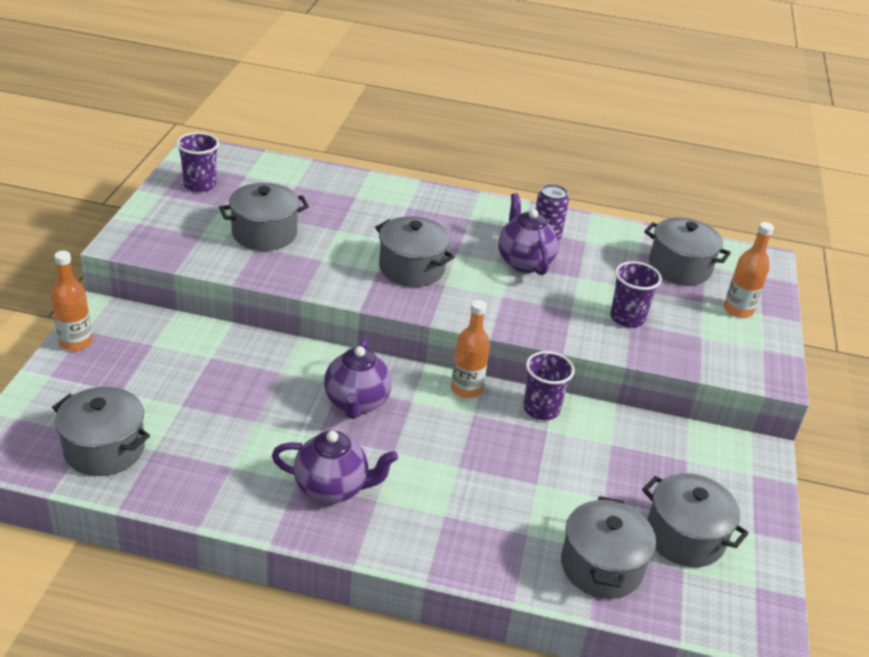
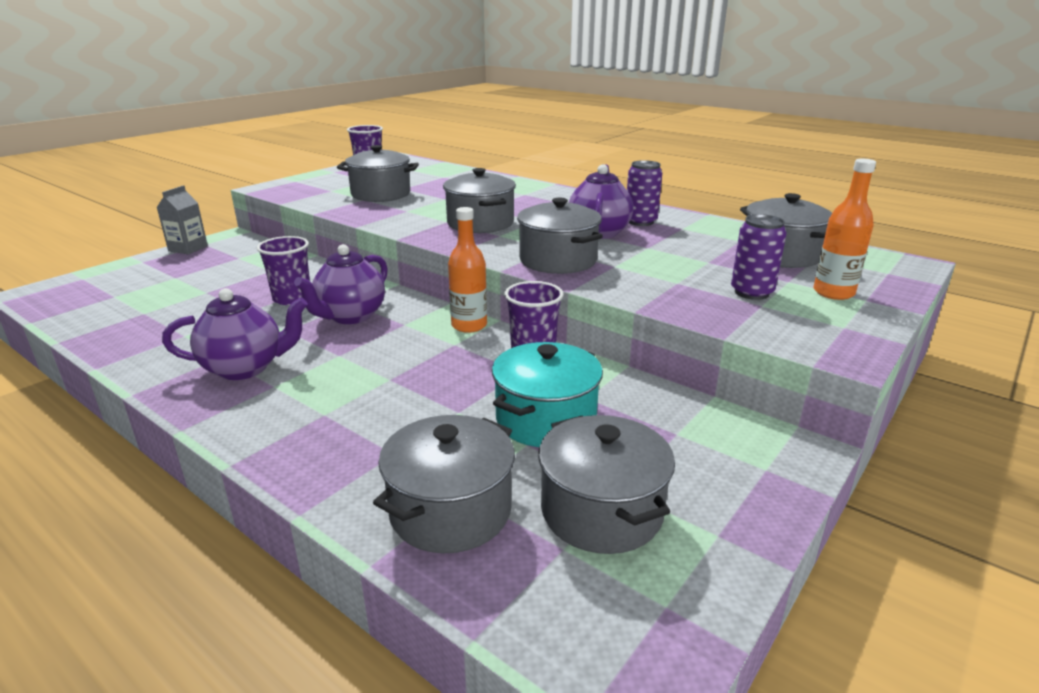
camera: 30 degrees right, 10 degrees down
orange bottle [51,251,92,351] -> grey carton [157,185,208,254]
grey pot [52,387,150,476] -> grey pot moved to [517,197,603,274]
purple teapot [272,430,398,504] -> purple teapot turned 45 degrees counterclockwise [162,288,308,380]
purple cup [610,261,662,328] -> purple cup moved to [257,236,310,305]
none -> turquoise pot [492,342,603,447]
none -> purple can [731,214,787,300]

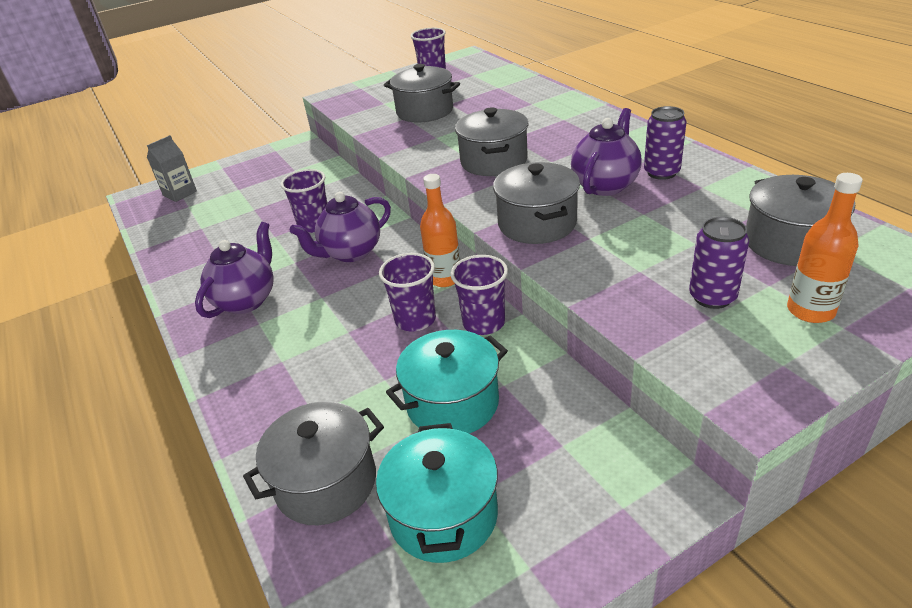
camera: 25 degrees right, 10 degrees up
grey carton [157,185,208,254] -> grey carton moved to [147,135,197,202]
purple teapot [162,288,308,380] -> purple teapot turned 75 degrees counterclockwise [195,222,274,318]
grey pot [538,415,675,554] -> turquoise pot [376,423,498,563]
none -> purple cup [379,253,436,331]

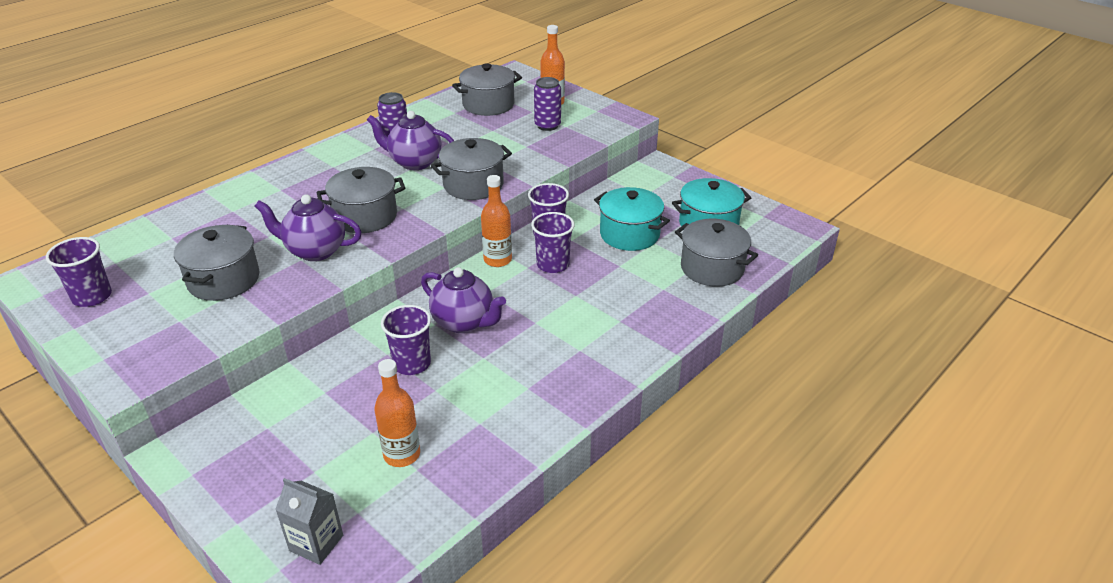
camera: 110 degrees left, 0 degrees up
purple teapot [195,222,274,318] -> purple teapot moved to [255,194,362,261]
none -> orange bottle [374,359,420,467]

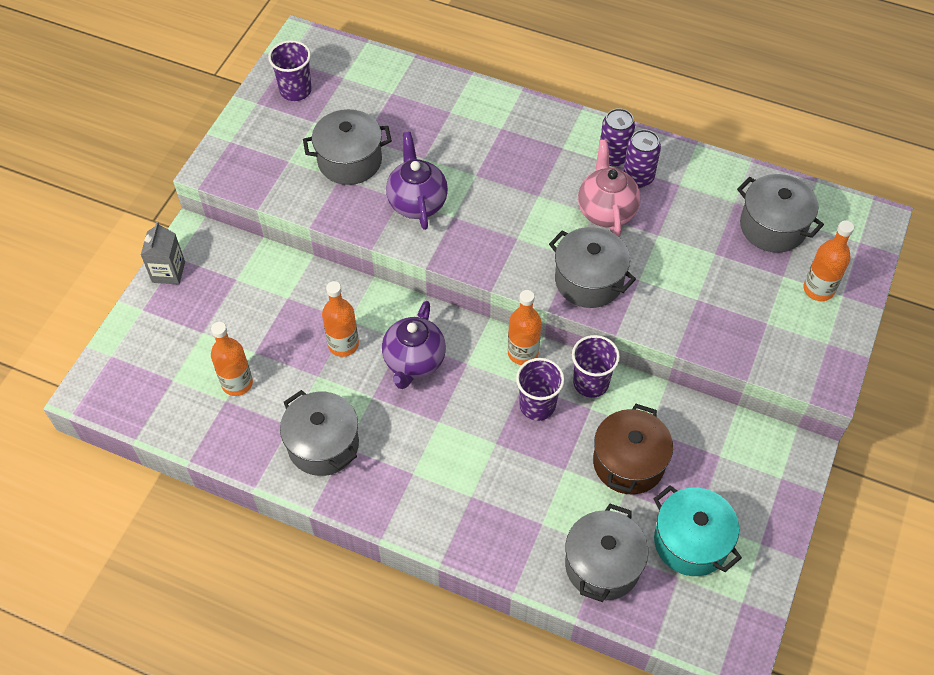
camera: 70 degrees right, 20 degrees up
grey carton [275,478,343,565] -> grey carton moved to [141,222,185,285]
grey pot [317,167,405,233] -> grey pot moved to [280,390,359,476]
purple teapot [367,111,454,170] -> pink teapot [578,139,640,237]
purple cup [381,305,431,375] -> orange bottle [322,281,359,357]
purple can [534,77,561,131] -> purple can moved to [600,108,635,167]
turquoise pot [594,187,670,251] -> brown pot [593,404,673,495]

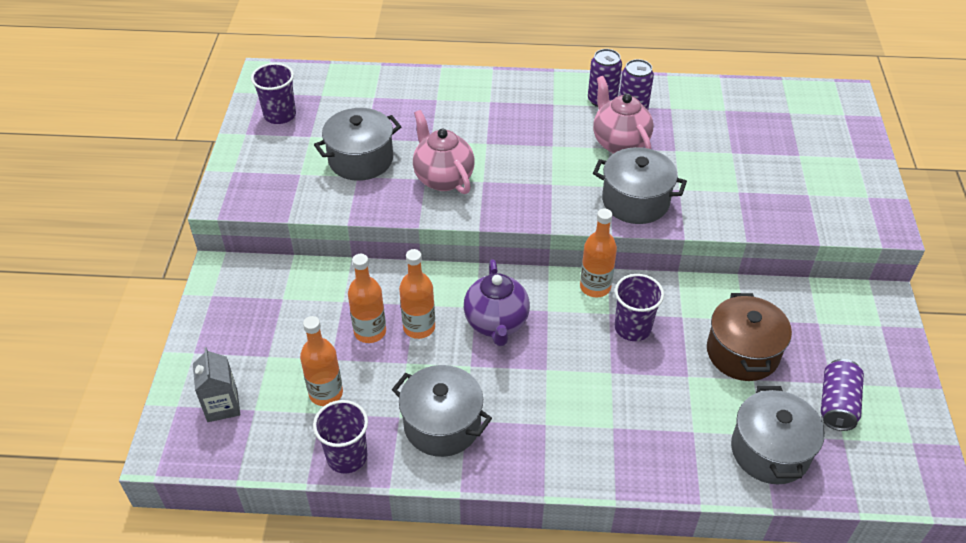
camera: 20 degrees left, 10 degrees down
grey carton [141,222,185,285] -> grey carton moved to [193,347,240,422]
purple teapot [386,132,448,230] -> pink teapot [413,110,475,194]
purple cup [572,335,620,398] -> purple cup moved to [313,400,368,473]
turquoise pot [653,485,742,576] -> purple can [821,359,864,431]
grey pot [737,174,824,253] -> none
orange bottle [803,220,854,301] -> orange bottle moved to [348,254,386,343]

